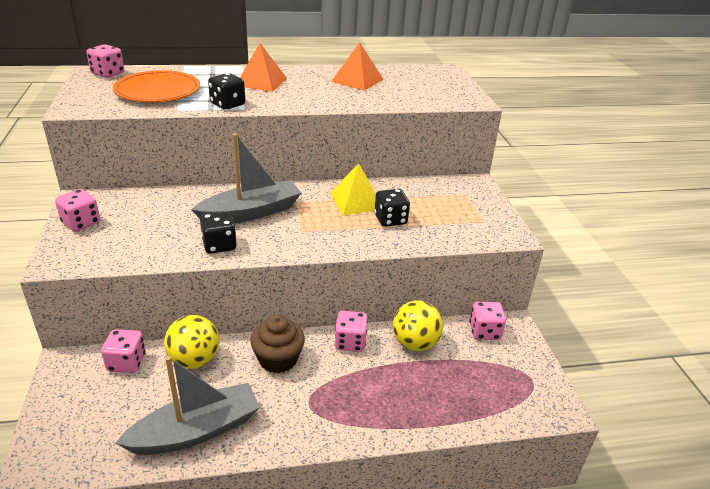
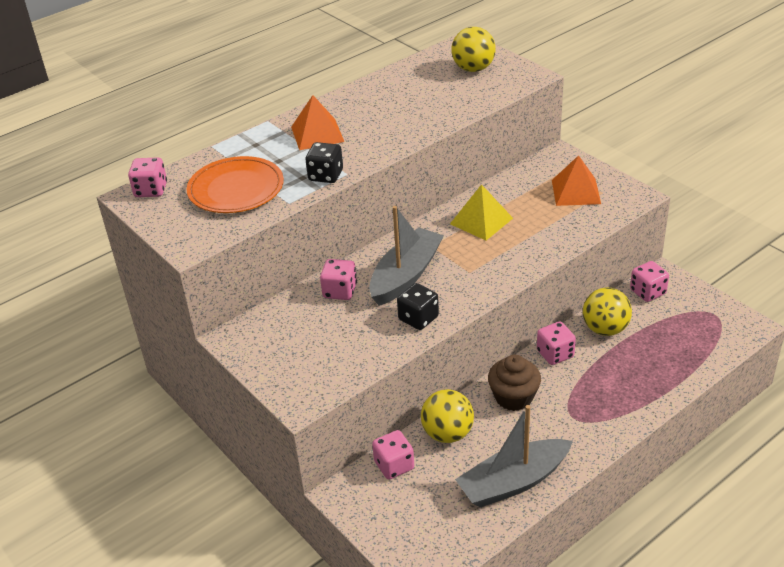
camera: 25 degrees left, 5 degrees up
pink dice [55,189,100,232] -> pink dice moved to [320,259,357,300]
grey boat [115,356,260,455] -> grey boat turned 150 degrees counterclockwise [455,405,573,507]
orange pyramid [331,42,384,91] -> orange pyramid moved to [552,155,601,206]
black dice [375,189,410,227] -> none
none -> yellow ball [451,27,496,72]

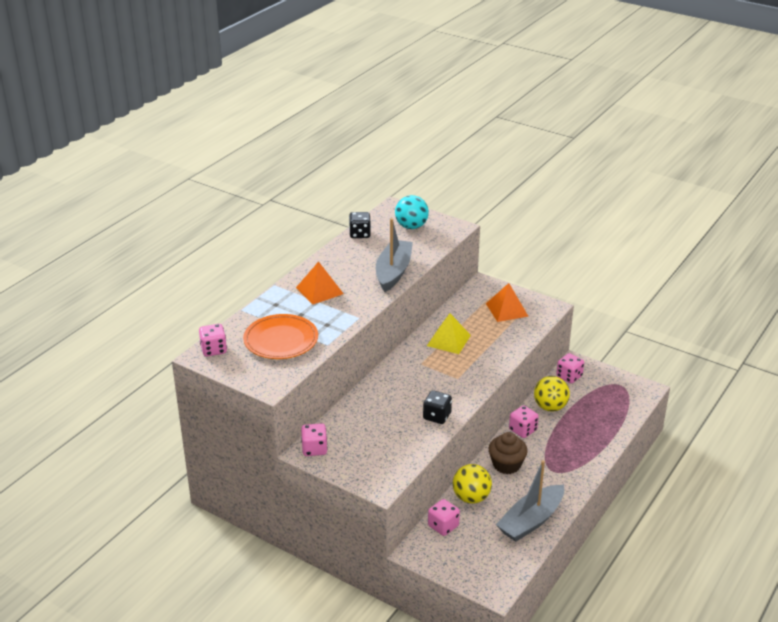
camera: 20 degrees left, 5 degrees down
black dice [305,142,343,183] -> black dice moved to [349,212,371,238]
pink dice [320,259,357,300] -> pink dice moved to [301,423,328,456]
grey boat [369,206,444,306] -> grey boat moved to [376,218,413,292]
yellow ball [451,27,496,72] -> turquoise ball [395,195,429,229]

